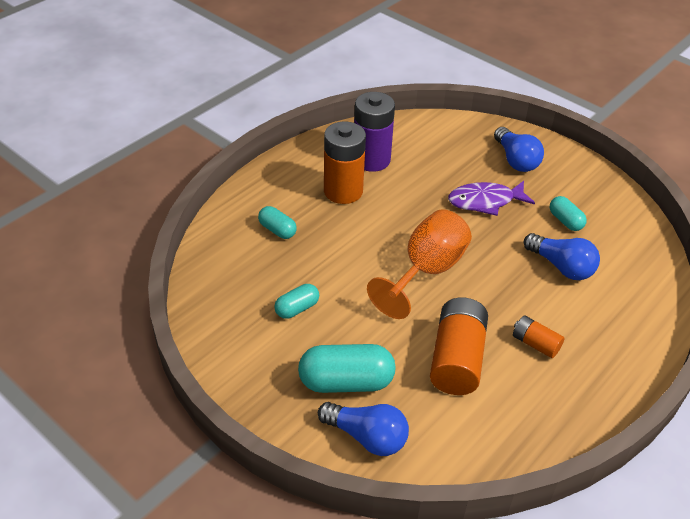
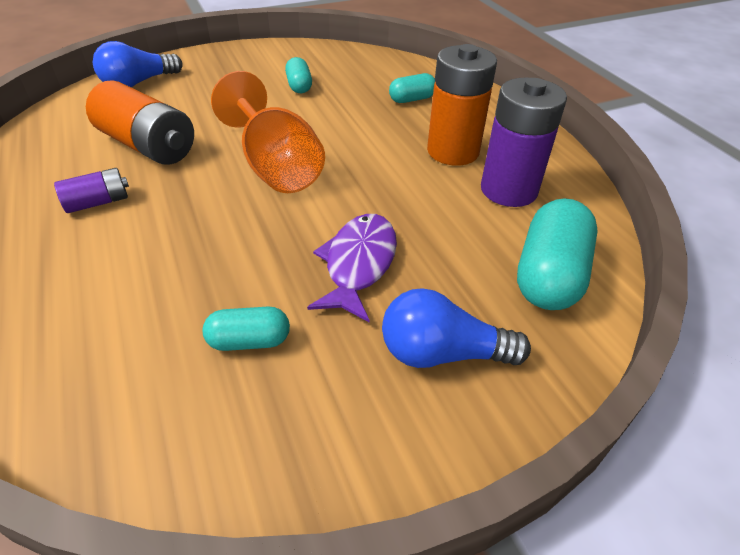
camera: 115 degrees right, 0 degrees up
turquoise capsule [298,344,396,393] -> turquoise capsule moved to [517,198,598,310]
orange battery [513,315,564,358] -> purple battery [54,168,129,213]
blue light bulb [524,233,600,280] -> none

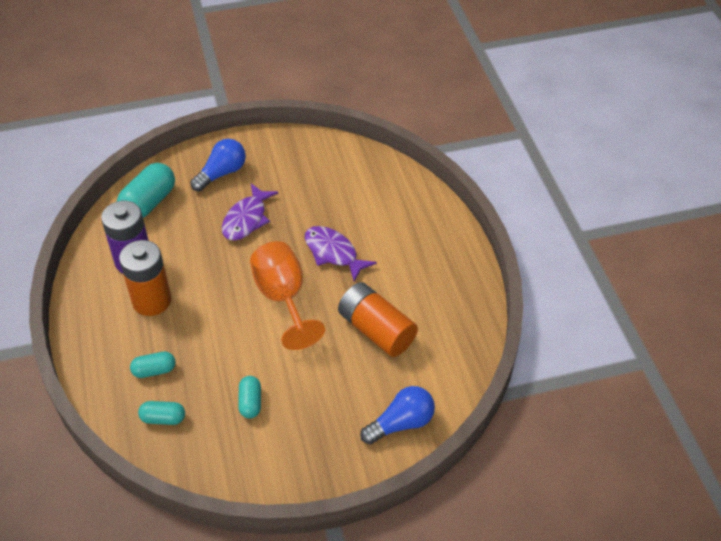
camera: 170 degrees left, 5 degrees up
purple battery [54,168,129,213] -> none
turquoise capsule [203,307,290,351] -> turquoise capsule moved to [138,401,185,425]
blue light bulb [382,288,531,368] -> blue light bulb turned 60 degrees counterclockwise [190,139,246,192]
none -> purple fish [305,226,377,281]

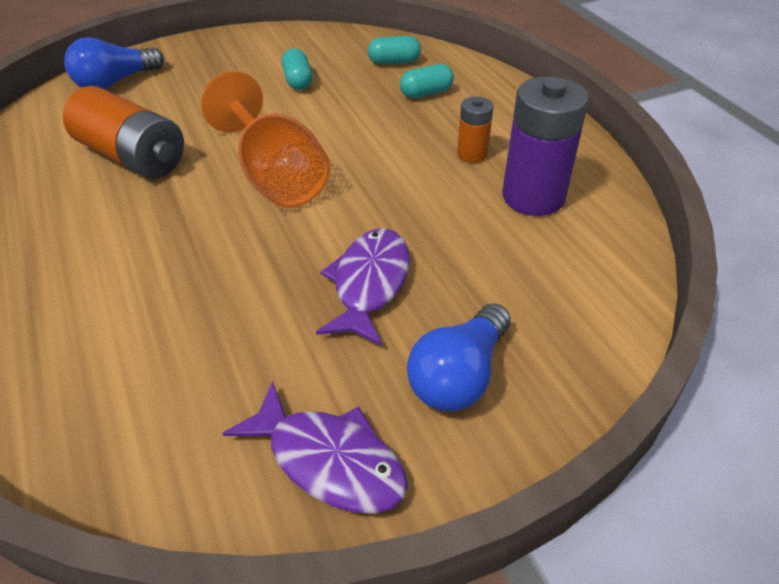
camera: 170 degrees right, 5 degrees down
turquoise capsule [117,163,175,218] -> none
orange battery [119,240,171,316] -> orange battery [457,96,494,163], size x0.52
purple fish [305,226,377,281] -> purple fish moved to [222,382,408,514]

